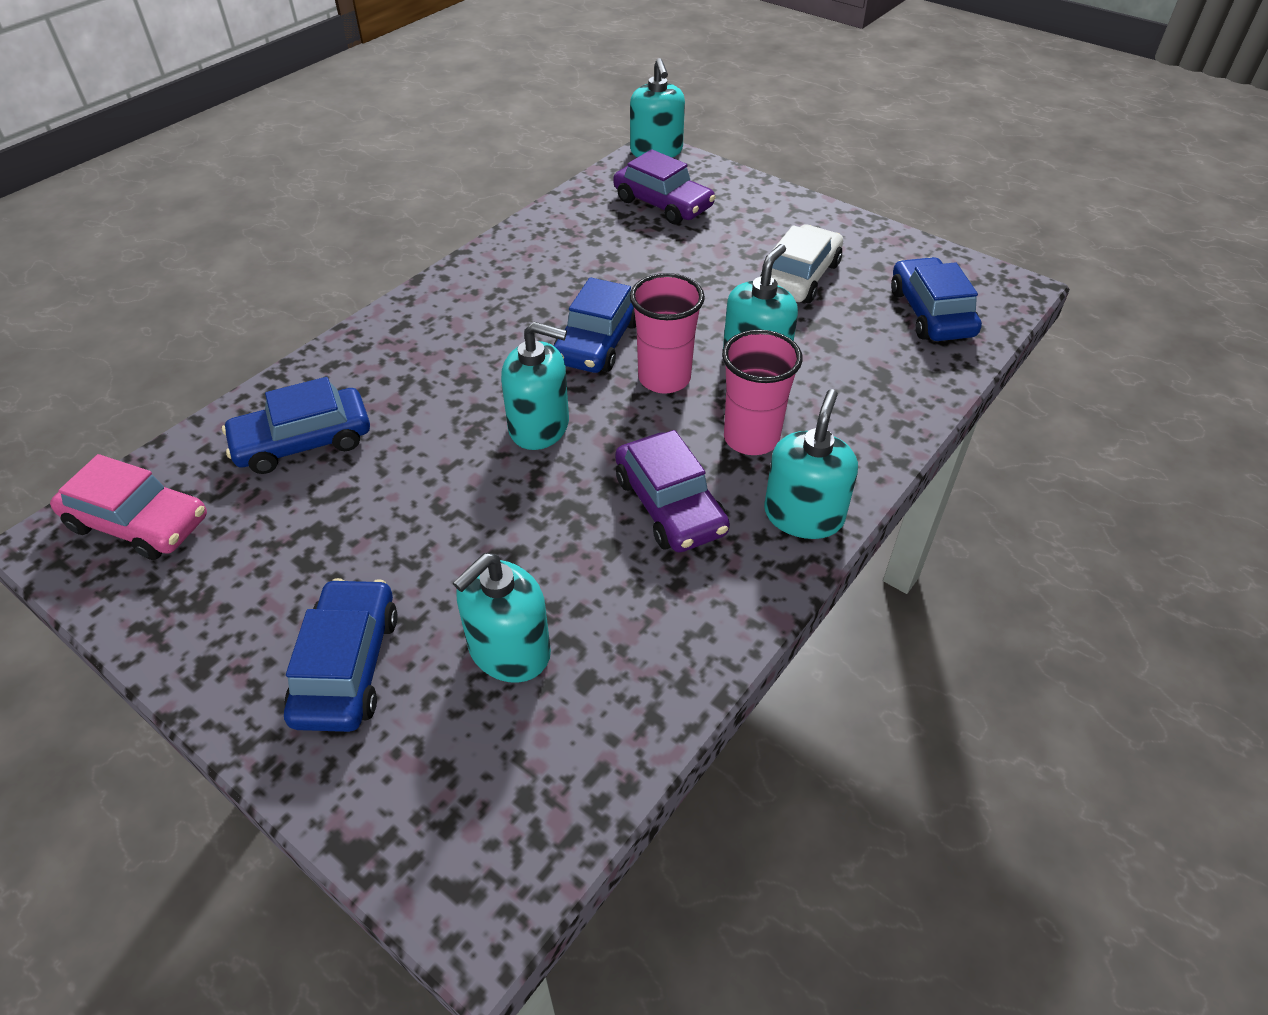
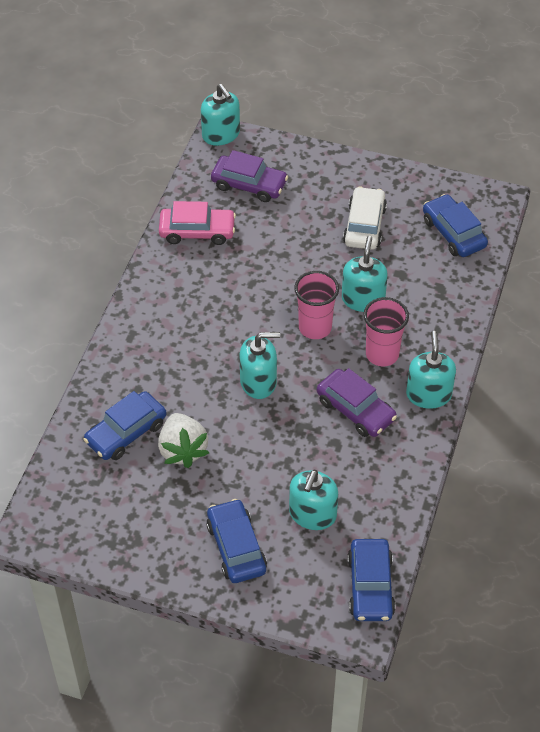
camera: 20 degrees left, 5 degrees up
pink car [50,454,207,560] -> pink car moved to [159,201,236,245]
blue car [553,277,636,373] -> blue car moved to [347,539,395,621]
none -> white strawberry [158,413,209,468]

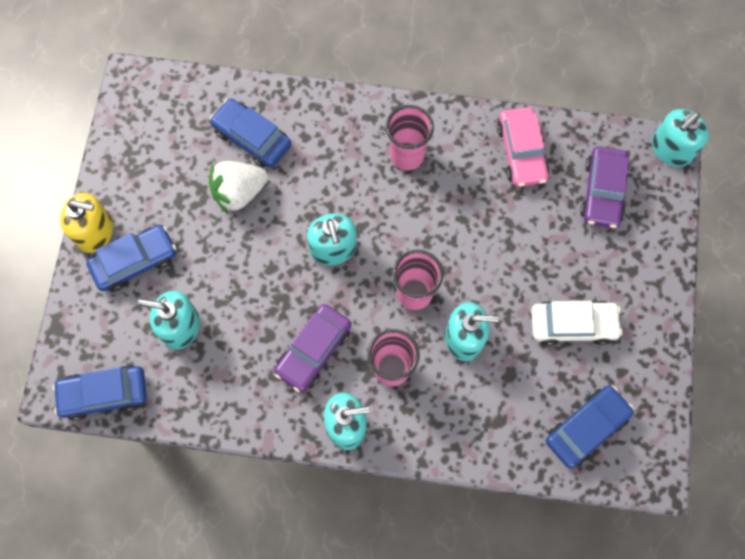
camera: 80 degrees right, 20 degrees up
none -> yellow soap dispenser [60,193,113,253]
none -> pink cup [386,105,434,170]

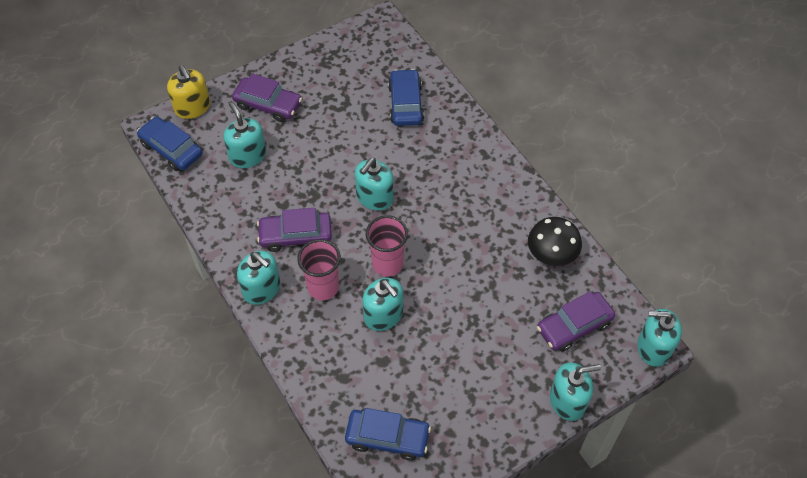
camera: 50 degrees right, 15 degrees down
yellow soap dispenser [60,193,113,253] -> yellow soap dispenser moved to [167,65,210,119]
blue car [86,225,177,292] -> purple car [232,73,302,122]
white strawberry [209,161,268,214] -> none
pink cup [386,105,434,170] -> none
pink car [497,107,549,187] -> black mushroom [528,217,582,266]
white car [531,300,623,346] -> none
none -> turquoise soap dispenser [550,362,601,421]

